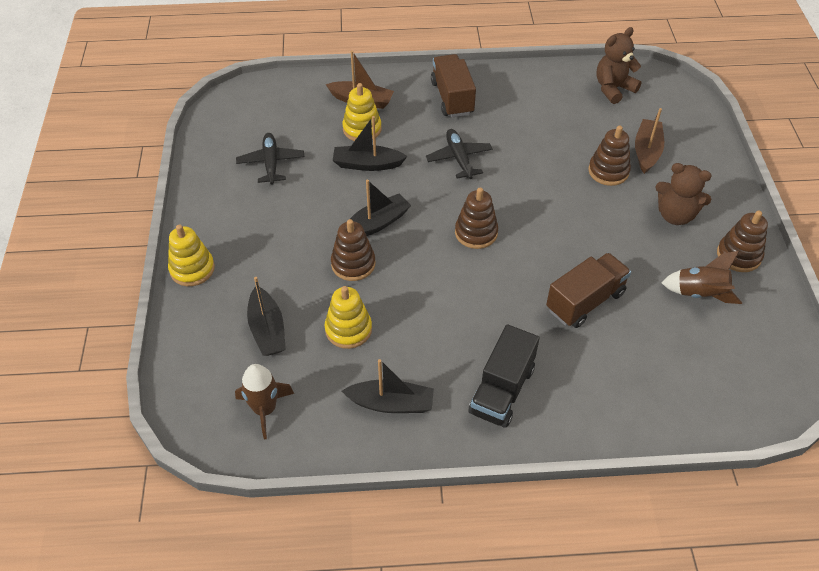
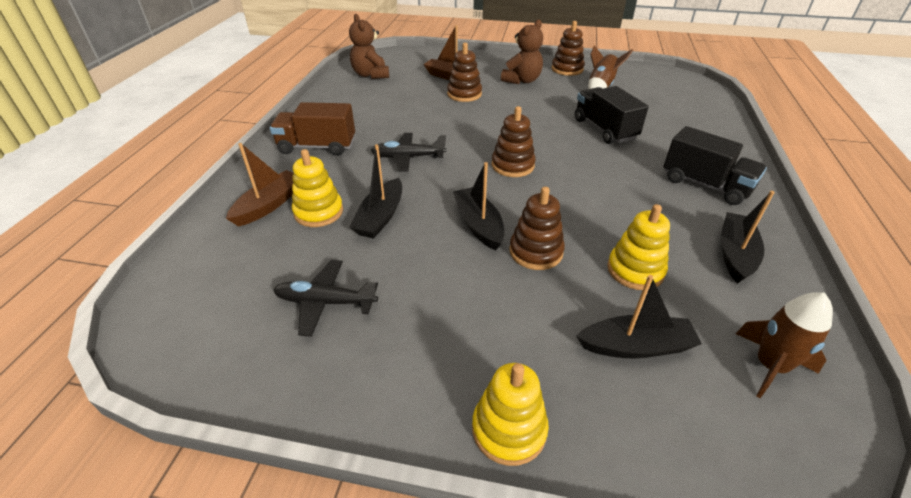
camera: 75 degrees left, 10 degrees down
brown truck [546,253,631,328] -> black truck [575,86,649,144]

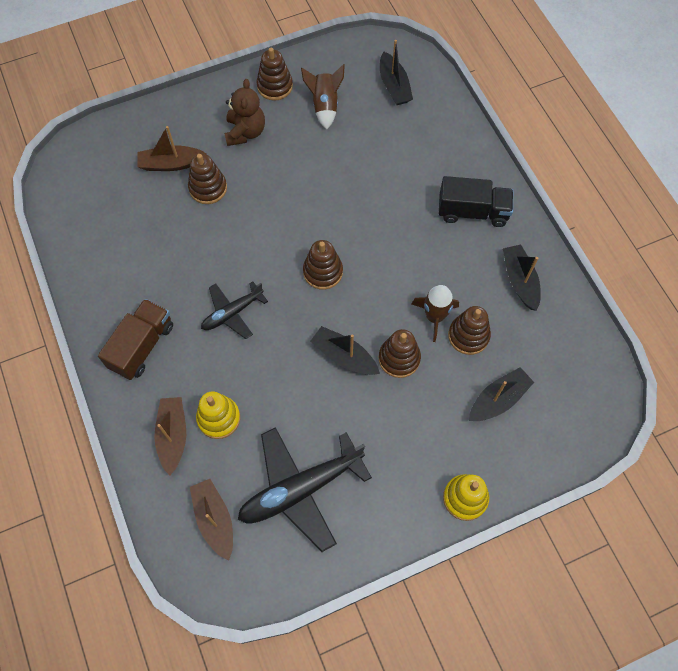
camera: 35 degrees left, 25 degrees up
brown truck [270,102,355,156] -> brown truck turned 150 degrees clockwise [98,299,173,380]
black plane [274,260,378,337] -> black plane [238,427,372,552], size x1.75
brown teddy bear [349,14,389,79] -> none
black boat [349,144,402,239] -> black boat moved to [380,40,413,105]
black truck [575,86,649,144] -> none
yellow stacking toy [607,204,670,290] -> brown stacking toy [448,306,491,355]
brown rocket [736,292,833,398] -> brown rocket moved to [412,285,459,342]
none -> brown boat [190,479,233,561]

